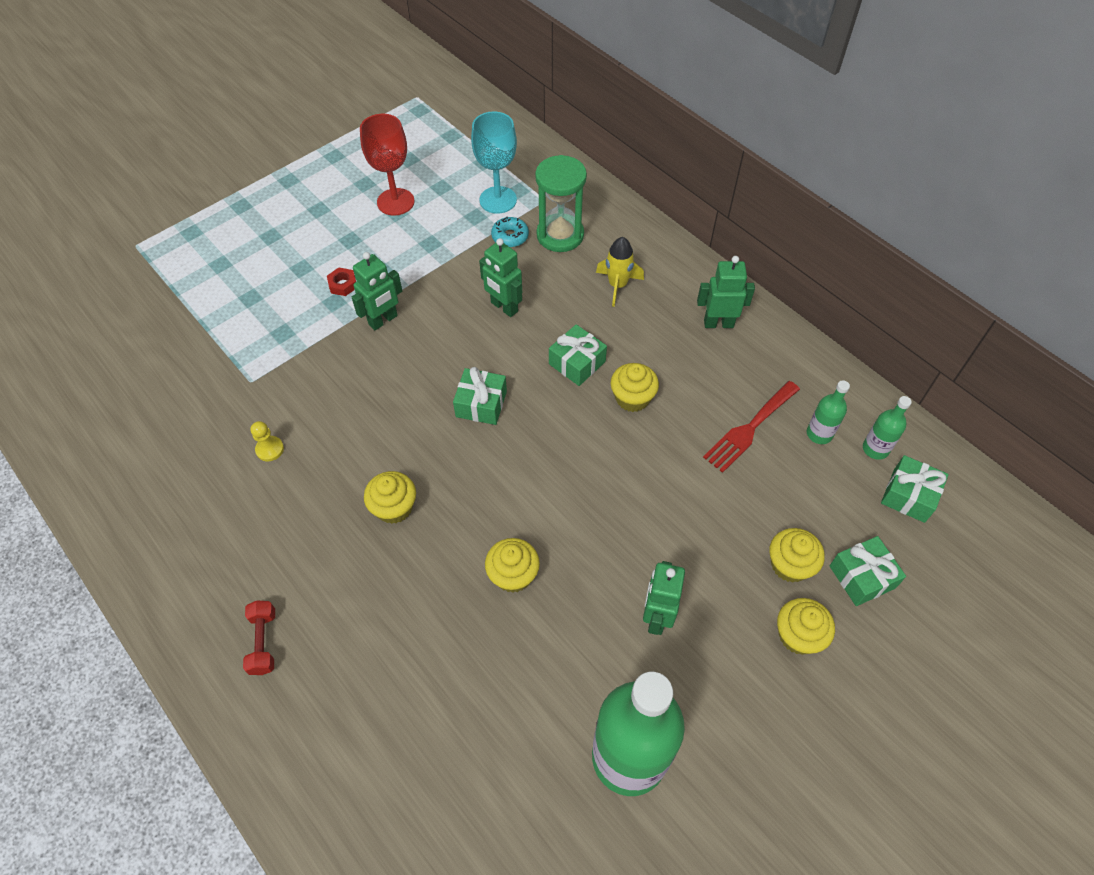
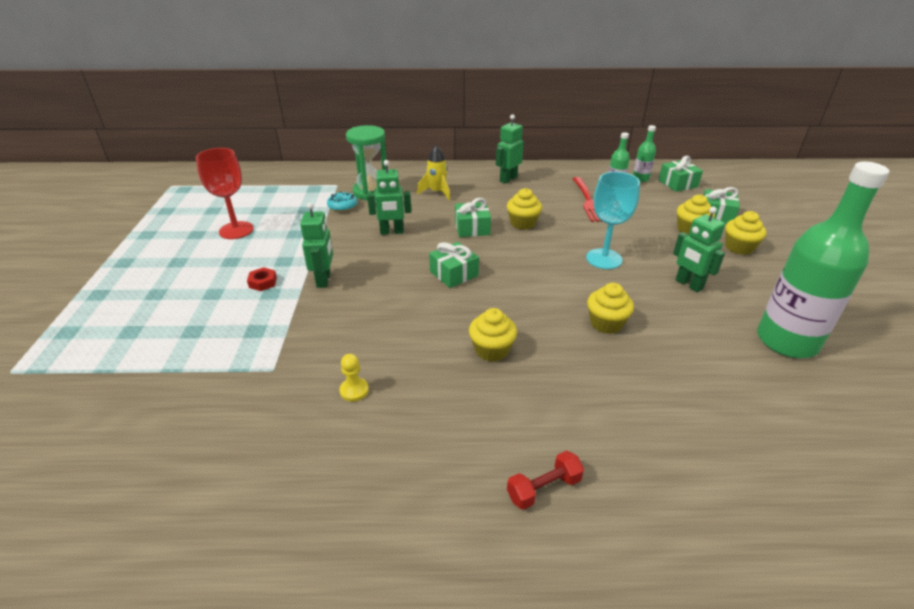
camera: 50 degrees left, 20 degrees down
red dumbbell [243,600,275,675] -> red dumbbell turned 60 degrees counterclockwise [507,451,584,510]
turquoise goblet [471,111,517,214] -> turquoise goblet moved to [586,172,640,269]

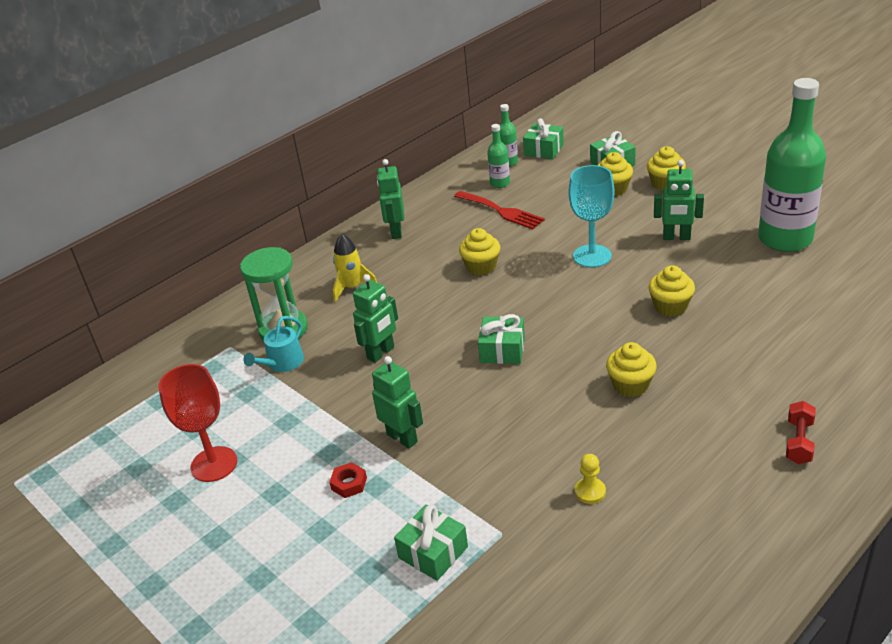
camera: 40 degrees left, 0 degrees up
turquoise donut [327,192,357,212] -> turquoise watering can [243,316,304,372]
green gift [455,198,491,237] -> green gift moved to [394,505,468,581]

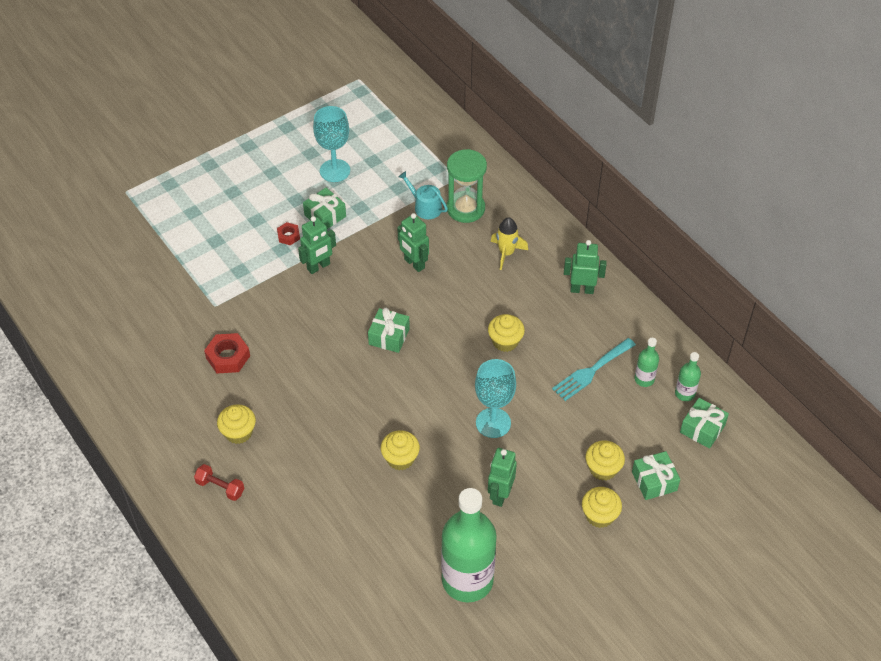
camera: 95 degrees right, 15 degrees up
red goblet [158,364,237,482] -> turquoise goblet [313,106,350,182]
green gift [394,505,468,581] -> green gift moved to [303,188,346,229]
red fork [454,191,545,229] -> turquoise fork [552,338,636,401]
yellow pawn [575,454,606,504] -> red nut [204,333,250,373]
yellow cupcake [606,342,657,397] -> yellow cupcake moved to [217,404,256,444]

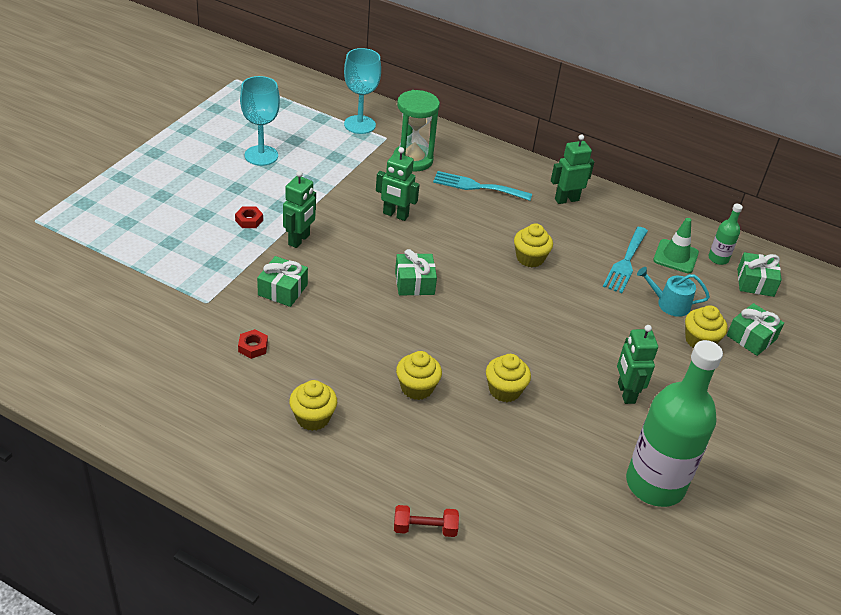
camera: 30 degrees left, 10 degrees down
red dumbbell [194,464,244,501] -> red dumbbell moved to [394,505,459,537]
red nut [204,333,250,373] -> red nut [238,329,268,359], size x0.59
green gift [303,188,346,229] -> green gift moved to [257,256,308,307]
turquoise watering can [398,171,448,219] -> turquoise watering can moved to [637,267,710,317]
turquoise goblet [475,359,516,438] -> turquoise goblet moved to [344,48,381,134]
yellow rocket [491,217,528,270] -> turquoise fork [433,171,532,201]
yellow cupcake [582,487,622,528] -> yellow cupcake moved to [396,351,442,400]
green bottle [634,338,659,387] -> green traffic cone [653,218,699,273]

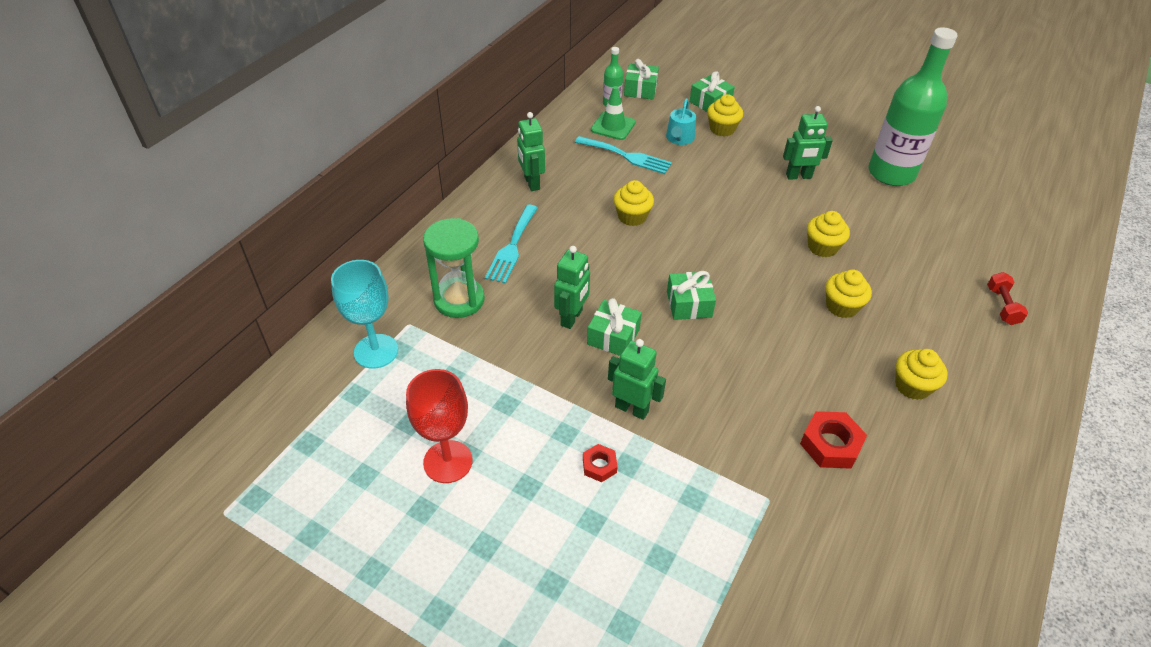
camera: 85 degrees left, 5 degrees up
red nut [238,329,268,359] -> red nut [800,411,867,469], size x1.69
turquoise goblet [240,76,280,166] -> red goblet [406,369,473,483]
green gift [257,256,308,307] -> green gift moved to [587,298,642,356]

